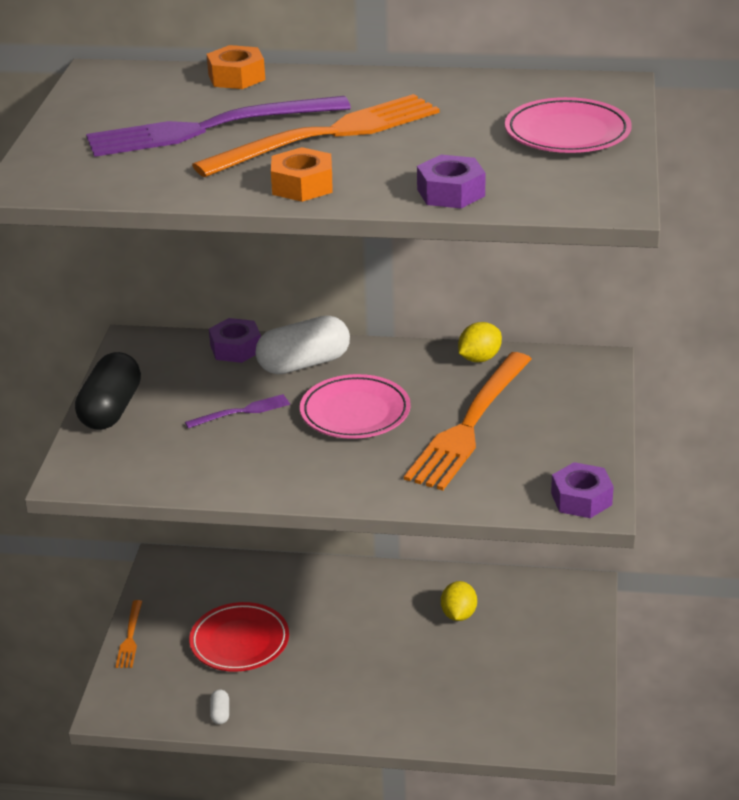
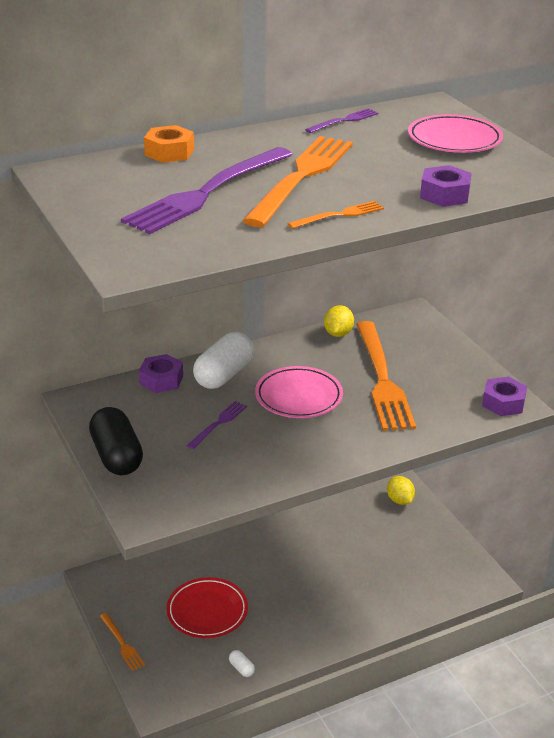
camera: 35 degrees left, 0 degrees up
orange nut [271,147,332,202] -> orange fork [288,201,384,229]
yellow lemon [441,581,477,621] -> yellow lemon moved to [387,476,415,505]
none -> purple fork [305,108,379,133]

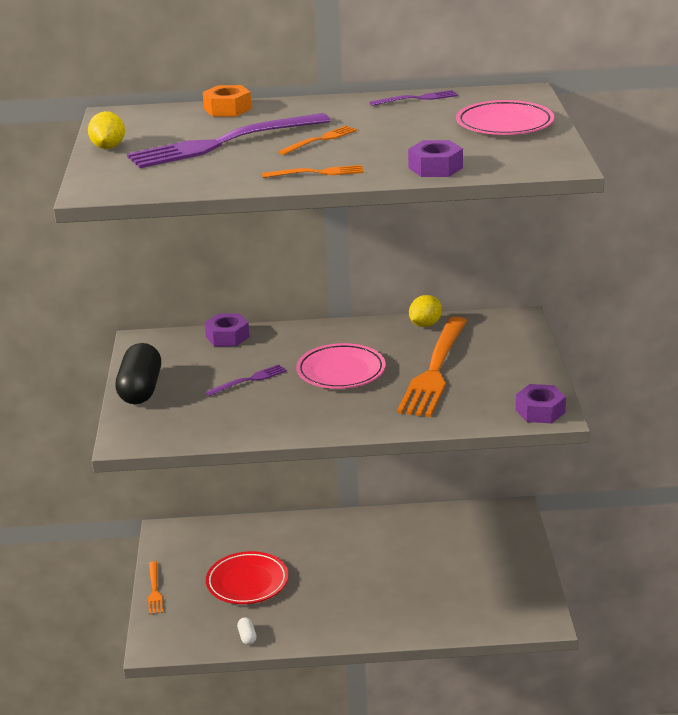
camera: 25 degrees right, 5 degrees down
white capsule [193,332,254,389] -> none
orange fork [242,136,353,227] -> orange fork [278,126,357,155], size x0.45
yellow lemon [387,476,415,505] -> yellow lemon moved to [88,111,125,149]

